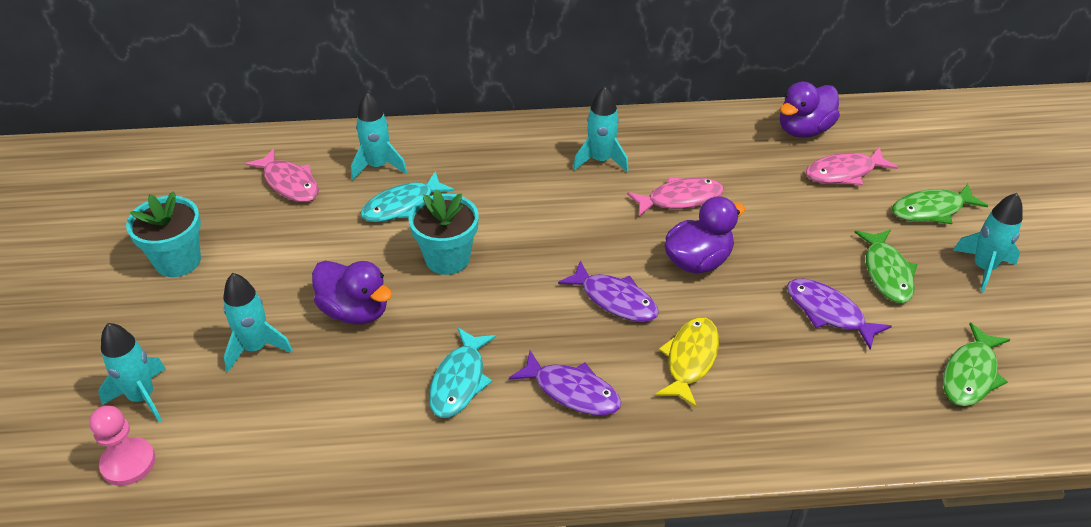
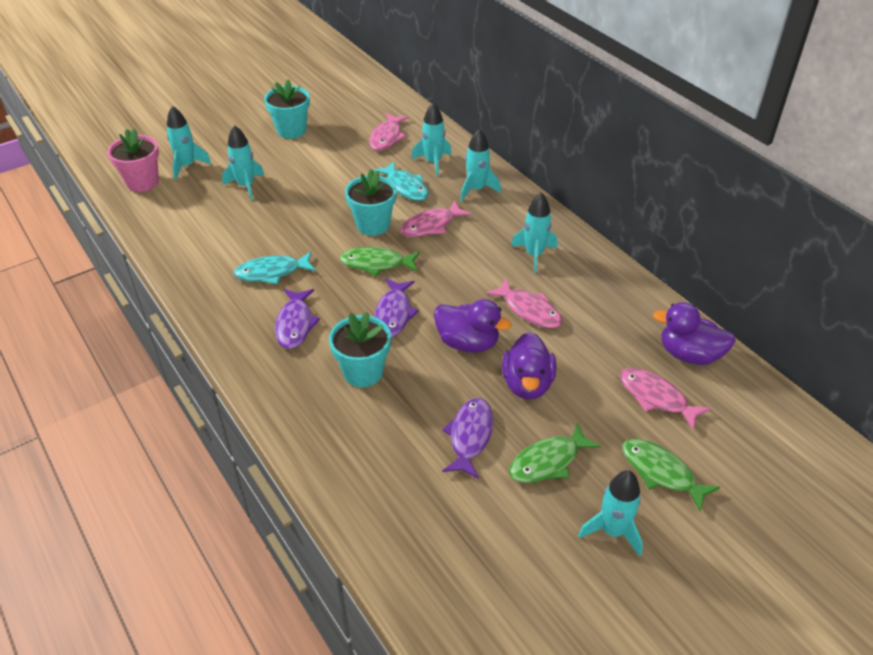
camera: 60 degrees right, 0 degrees up
pink pawn [89,406,155,486] -> pink flower pot [107,128,159,192]
purple duck [312,261,392,325] -> purple duck moved to [502,332,556,400]
turquoise fish [360,171,454,222] -> turquoise fish turned 150 degrees counterclockwise [373,161,429,201]
yellow fish [655,317,719,408] -> turquoise flower pot [329,312,391,387]
green fish [943,323,1011,406] -> green fish moved to [340,247,420,276]
none -> pink fish [400,201,471,237]
none -> turquoise rocket [460,129,501,201]

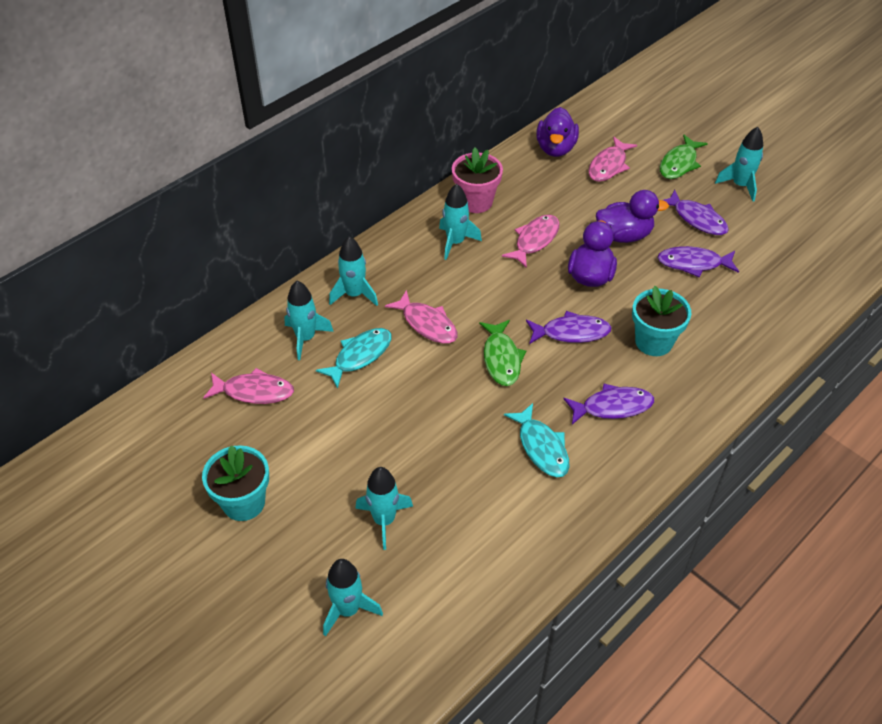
camera: 100 degrees left, 5 degrees up
pink flower pot [107,128,159,192] -> pink flower pot moved to [452,148,503,213]
turquoise flower pot [345,169,397,236] -> none
green fish [509,423,601,483] -> purple fish [663,190,729,235]

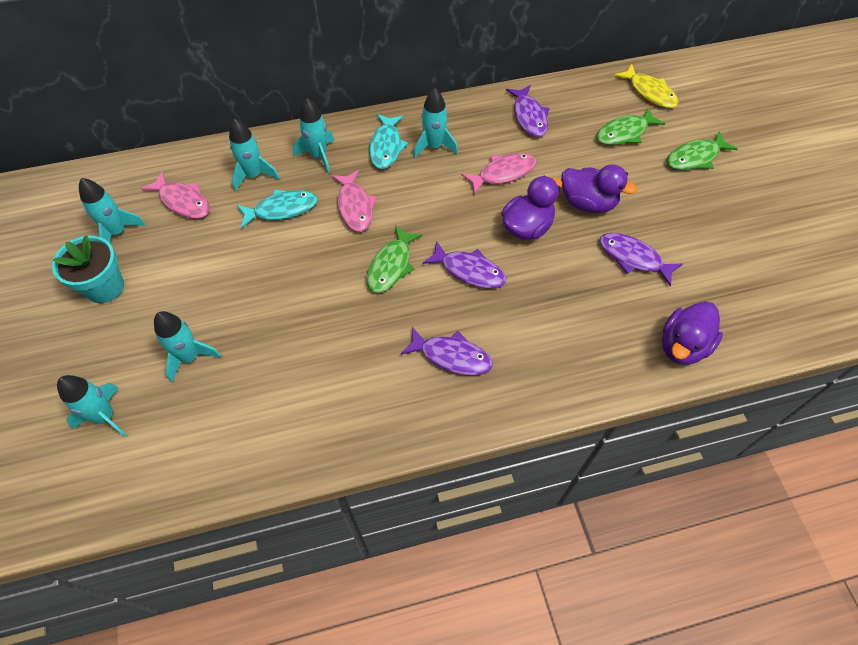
camera: 30 degrees right, 10 degrees up
pink flower pot [452,148,503,213] -> none
turquoise fish [504,403,570,477] -> turquoise fish moved to [369,114,408,169]
purple duck [536,107,579,157] -> purple duck moved to [662,301,723,365]
pink fish [589,136,637,182] -> green fish [596,107,665,145]
turquoise flower pot [632,286,691,356] -> none
purple fish [663,190,729,235] -> purple fish moved to [506,85,549,137]
turquoise rocket [715,127,763,201] -> turquoise rocket moved to [79,178,146,243]
none -> yellow fish [614,64,679,108]

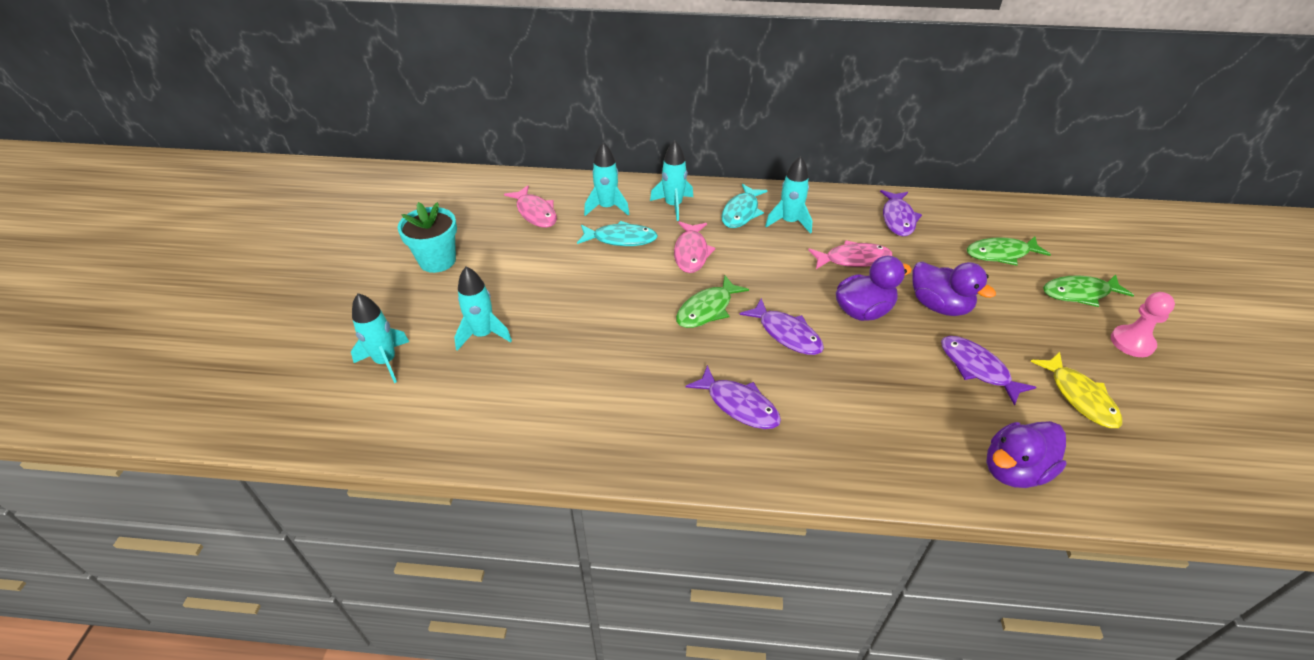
camera: 20 degrees right, 15 degrees down
turquoise rocket [79,178,146,243] -> none
yellow fish [614,64,679,108] -> yellow fish moved to [1030,352,1122,428]
none -> pink pawn [1111,292,1175,357]

